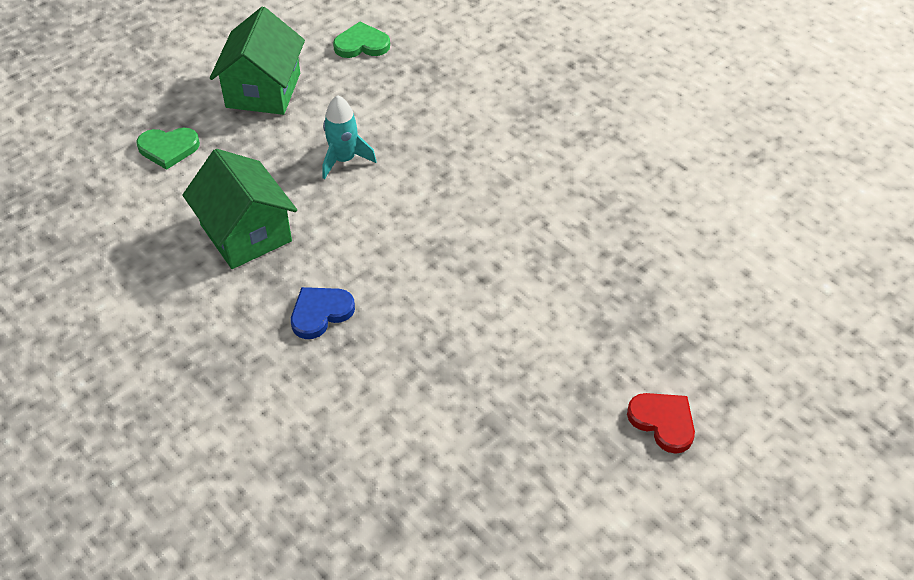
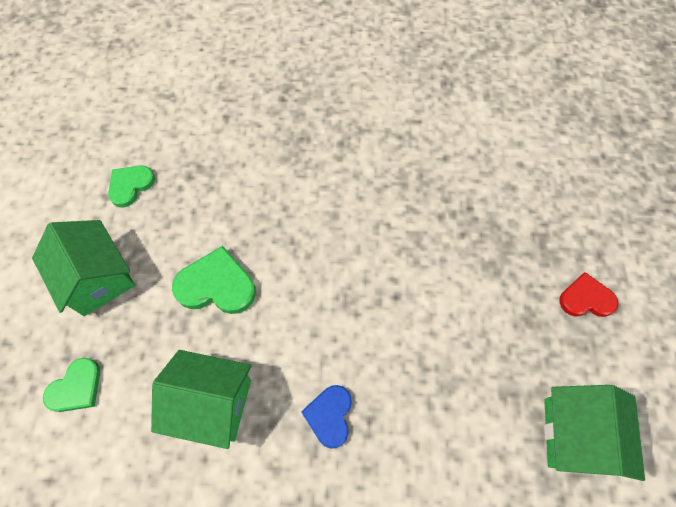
camera: 45 degrees left, 15 degrees up
turquoise rocket [322,95,377,179] -> green heart [172,246,256,314]
none -> green house [544,385,645,481]

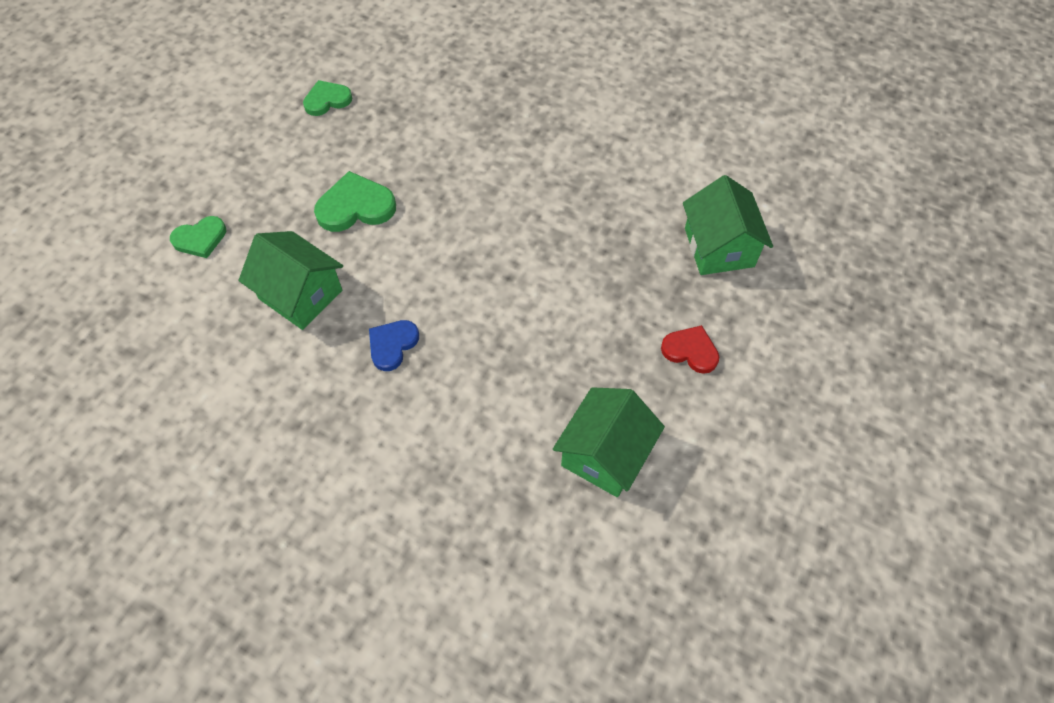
camera: 25 degrees right, 5 degrees down
green house [32,220,135,316] -> green house moved to [683,175,773,275]
green heart [172,246,256,314] -> green heart turned 45 degrees counterclockwise [314,171,396,232]

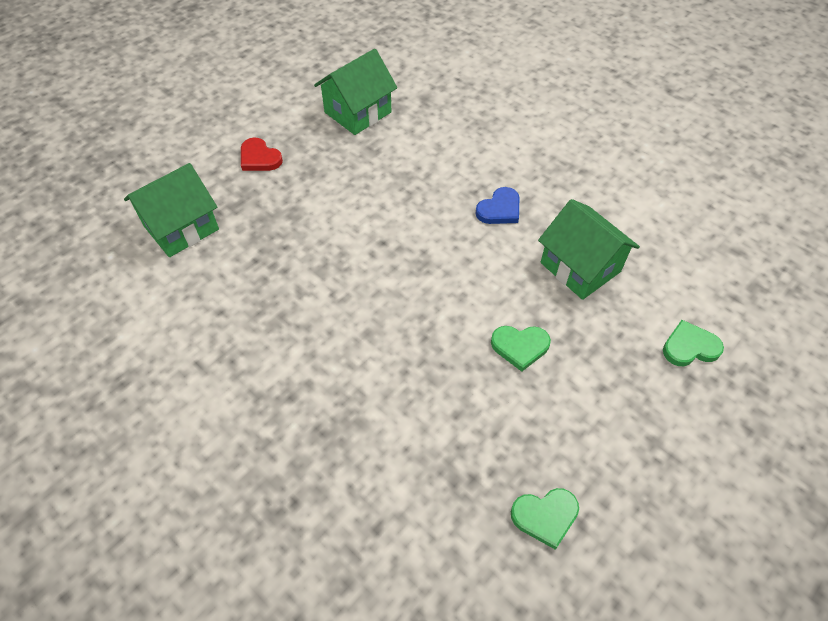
camera: 165 degrees left, 5 degrees down
green heart [314,171,396,232] -> green heart [491,326,551,372], size x0.66
green house [683,175,773,275] -> green house turned 45 degrees clockwise [124,163,219,257]

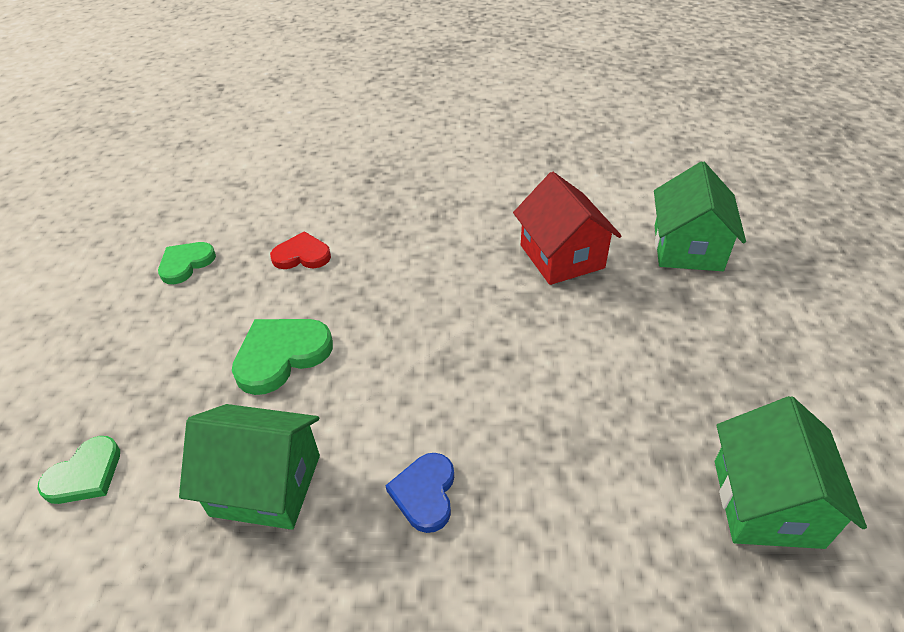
camera: 140 degrees right, 10 degrees down
red heart [241,138,283,171] -> red heart moved to [270,231,331,269]
green heart [491,326,551,372] -> green heart [232,319,333,395], size x1.51
none -> red house [513,172,622,285]

